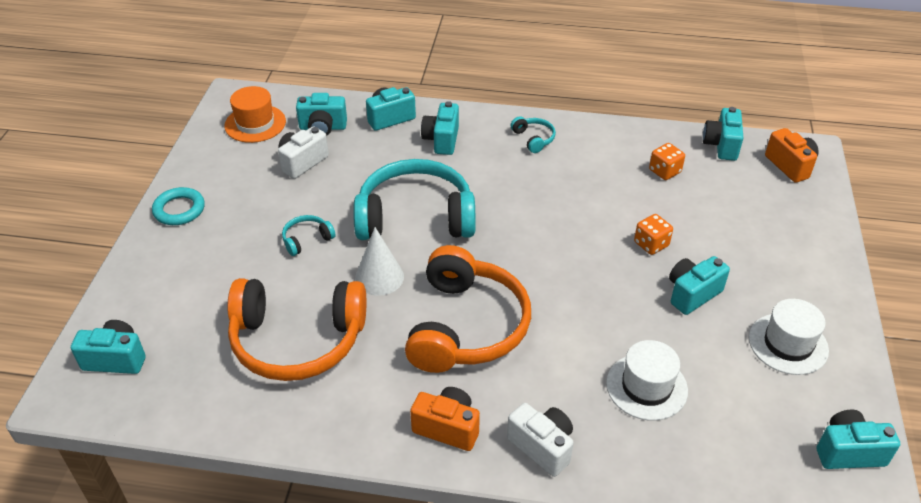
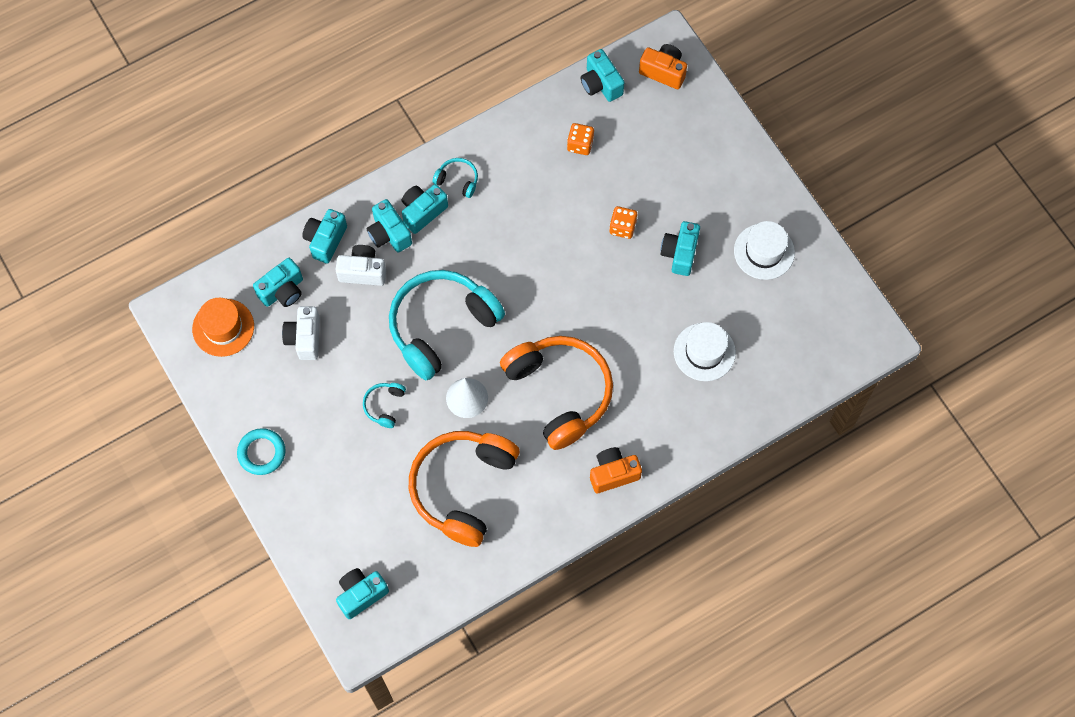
camera: 40 degrees left, 25 degrees up
orange headphones [227,278,366,381] -> orange headphones turned 150 degrees clockwise [409,431,520,547]
white camera [507,403,574,477] -> white camera moved to [335,245,386,286]
turquoise camera [817,410,900,469] -> turquoise camera moved to [402,184,448,234]

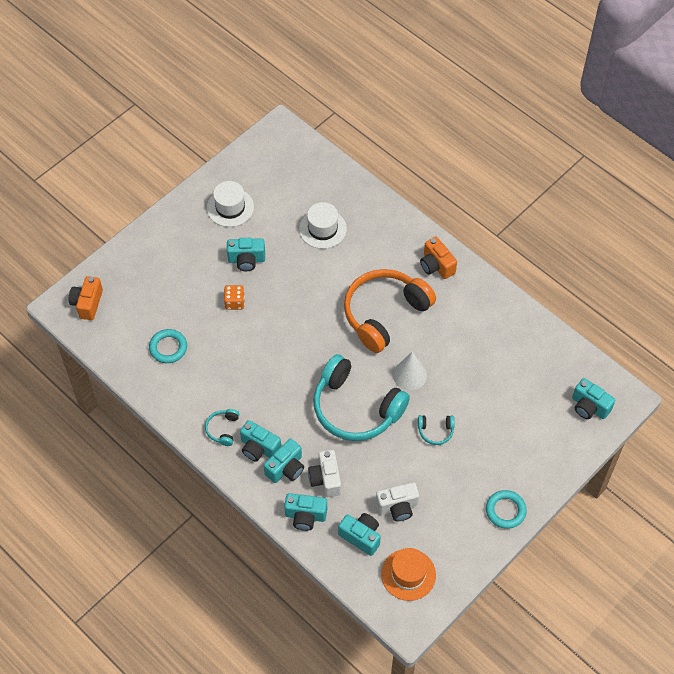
camera: 105 degrees left, 10 degrees down
orange headphones [409,431,520,547] -> none
orange dice [567,123,594,155] -> turquoise ring [149,329,187,363]
turquoise camera [581,49,625,102] -> none

